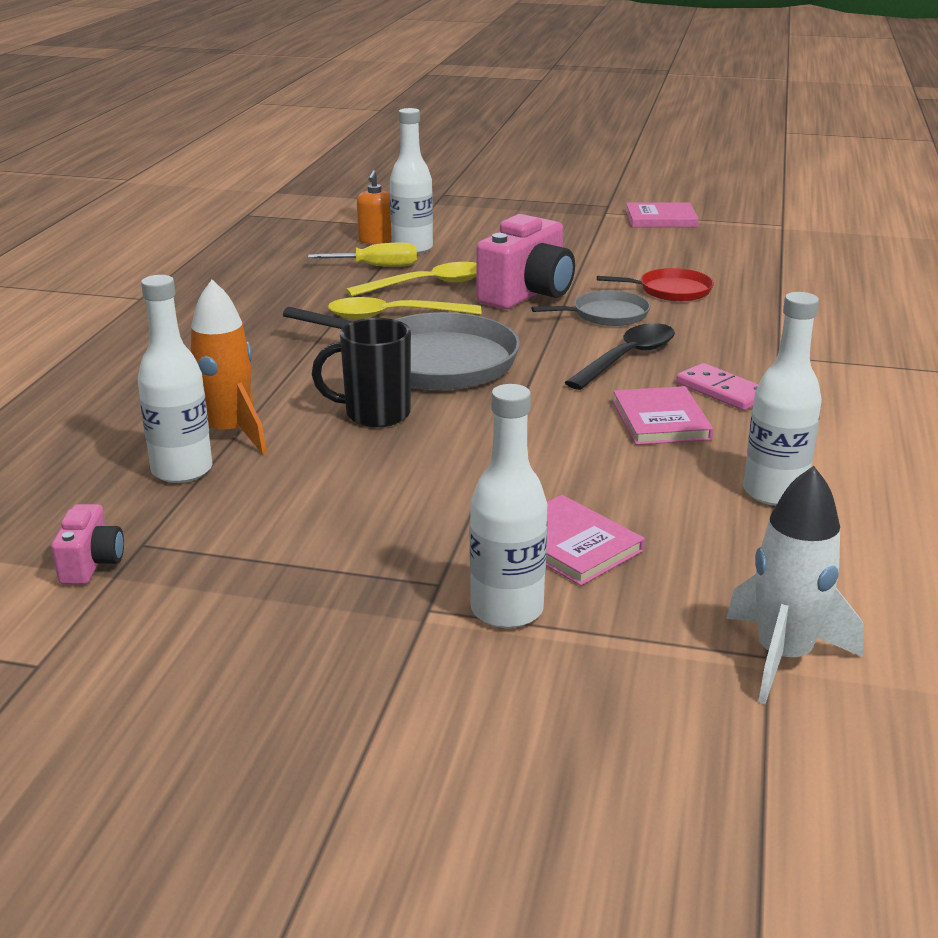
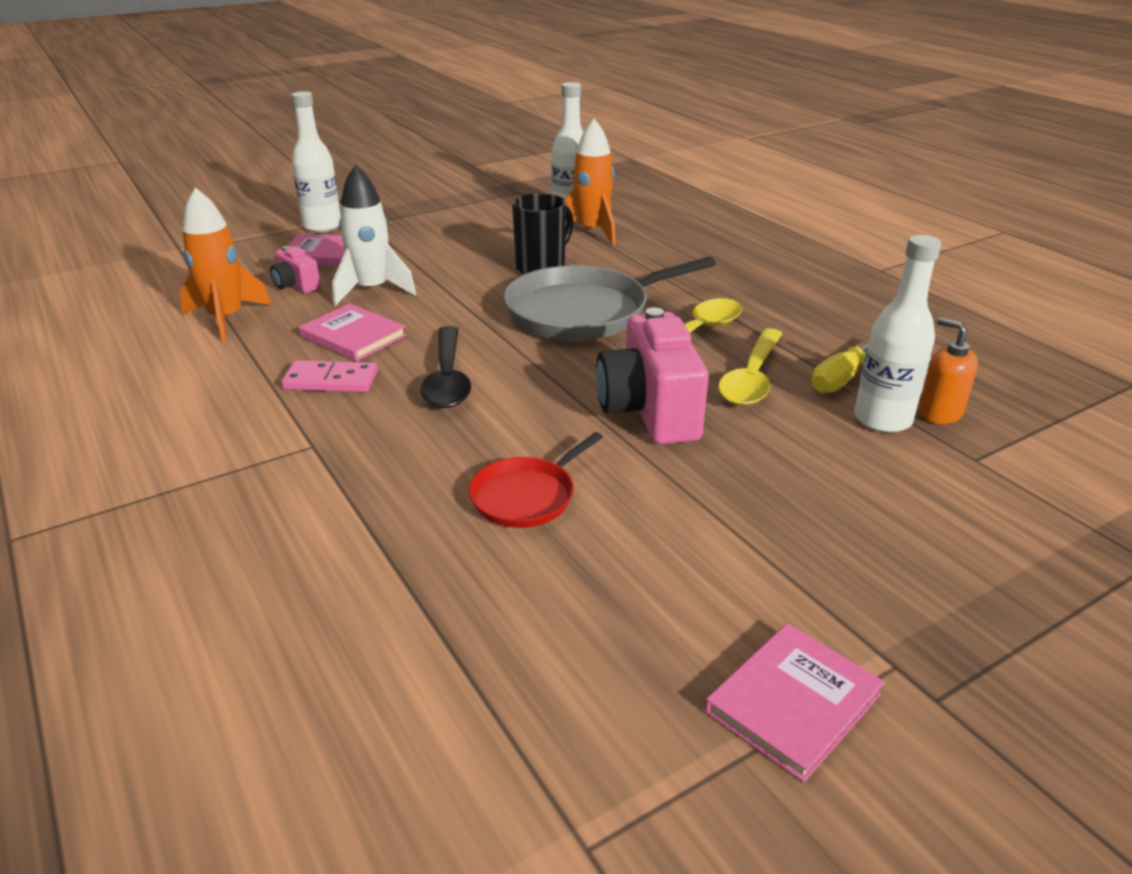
camera: 135 degrees right, 5 degrees up
pink camera [51,504,124,585] -> pink camera moved to [270,246,321,293]
grey pan [532,290,650,326] -> none
white rocket [726,466,864,704] -> white rocket moved to [332,164,416,306]
white bottle [743,292,822,506] -> orange rocket [180,187,271,342]

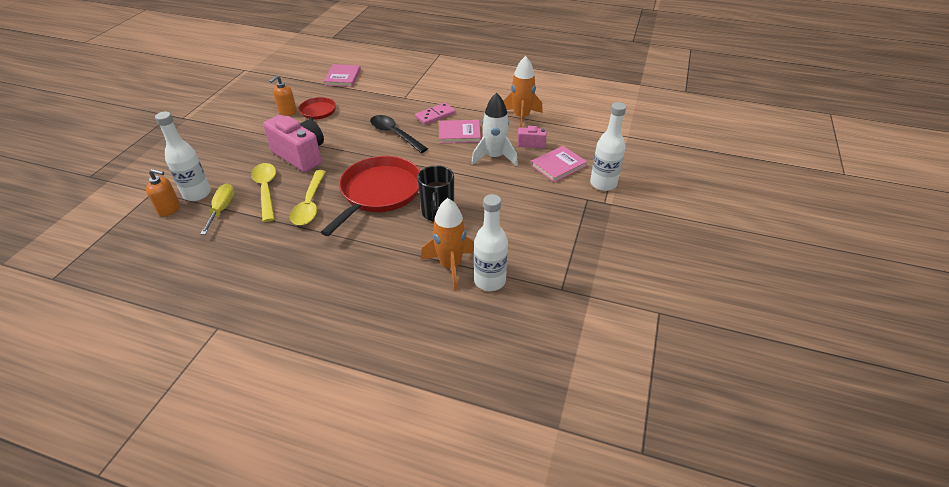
camera: 140 degrees right, 10 degrees up
grey pan [503,257,716,340] -> red pan [321,156,420,236]
pink book [705,623,885,782] -> pink book moved to [323,64,361,87]
none -> orange soap dispenser [269,75,297,116]

